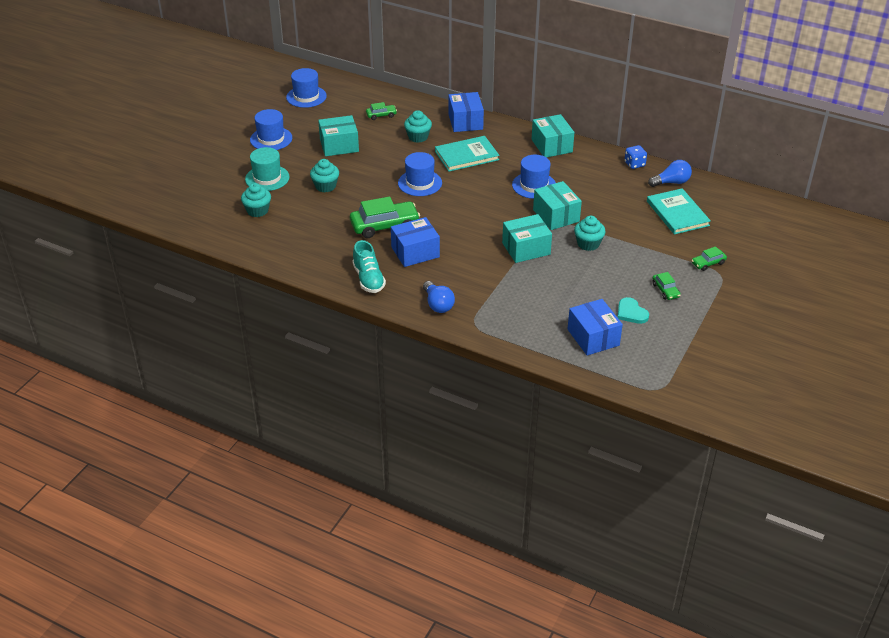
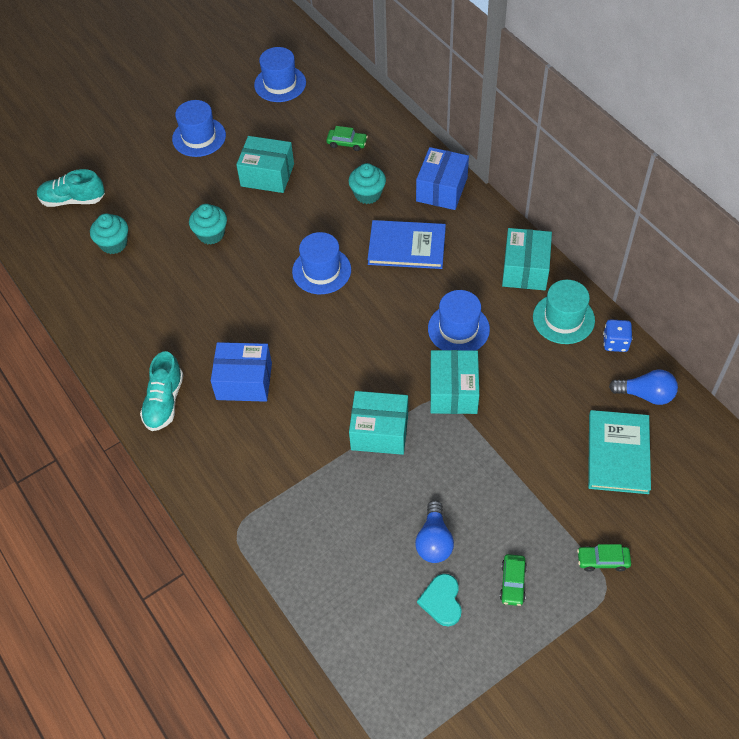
camera: 30 degrees right, 15 degrees up
turquoise hat [245,147,290,191] -> turquoise hat moved to [533,280,595,344]
green car [350,196,420,238] -> none
blue light bulb [423,281,455,313] -> blue light bulb moved to [415,500,454,563]
turquoise book [435,136,499,172] -> blue book [367,220,446,269]
blue box [568,299,623,356] -> none
turquoise cupcake [574,216,606,251] -> none
none -> turquoise shoe [37,169,105,207]

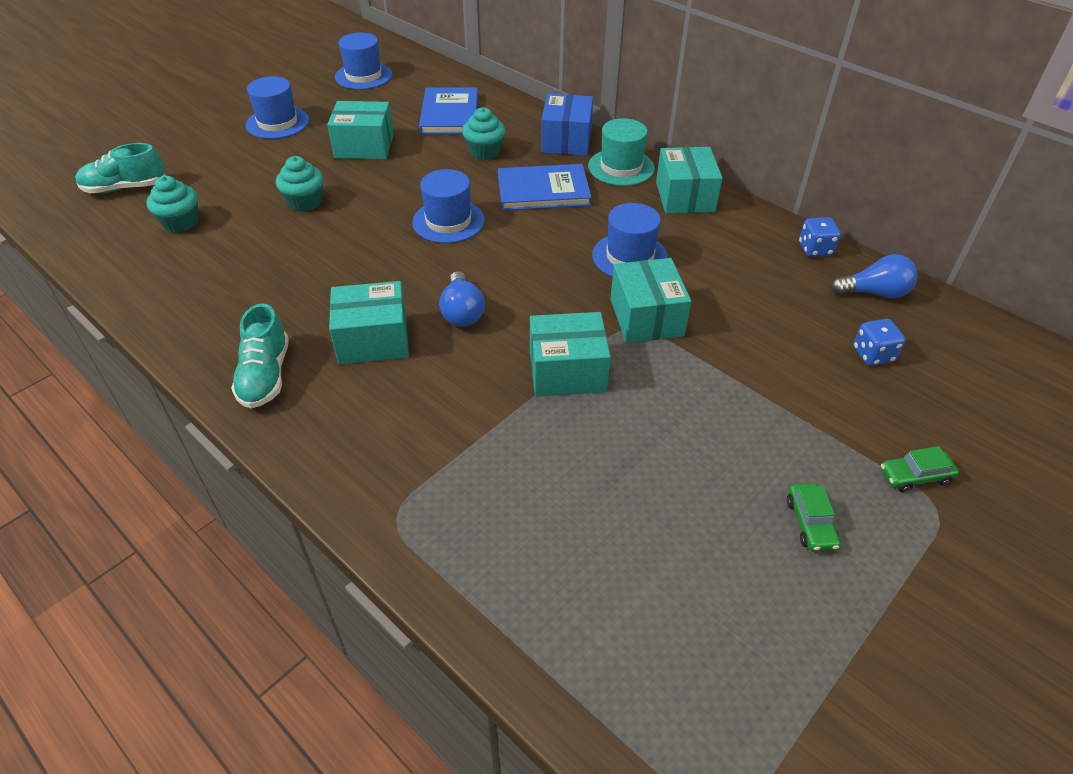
camera: 15 degrees left, 10 degrees down
blue box [211,342,272,402] -> turquoise box [329,281,409,364]
green car [326,126,368,151] -> blue book [419,88,478,134]
blue light bulb [415,500,454,563] -> blue light bulb moved to [439,271,485,327]
turquoise heart [417,574,462,626] -> none
turquoise hat [533,280,595,344] -> turquoise hat moved to [588,118,655,186]
turquoise book [588,410,651,494] -> blue dice [853,319,906,366]

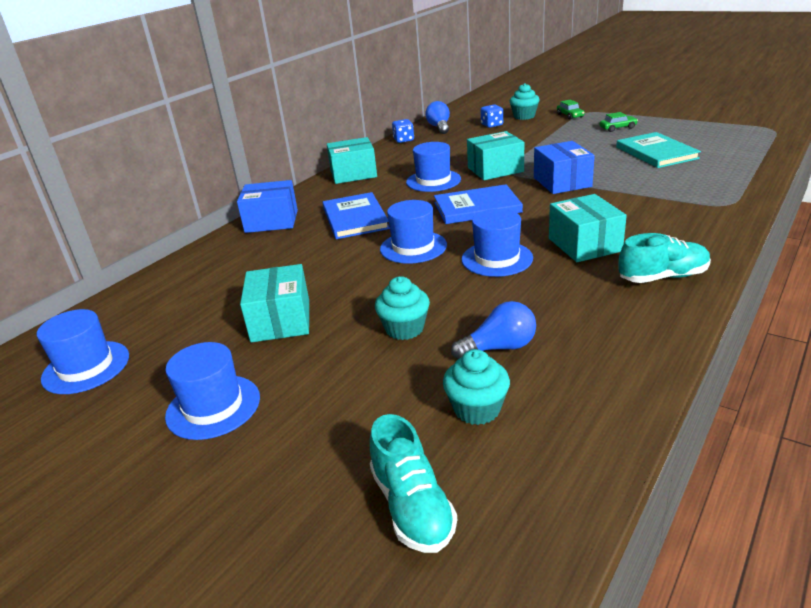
camera: 95 degrees left, 15 degrees down
blue book [419,88,478,134] -> blue book moved to [434,184,523,224]
blue light bulb [439,271,485,327] -> blue light bulb moved to [451,301,536,359]
turquoise cupcake [462,107,506,160] -> turquoise cupcake moved to [510,83,540,120]
turquoise box [530,312,611,396] -> blue box [534,141,595,194]
turquoise hat [588,118,655,186] -> none
none -> blue hat [461,209,533,277]
none -> turquoise book [616,132,701,168]

